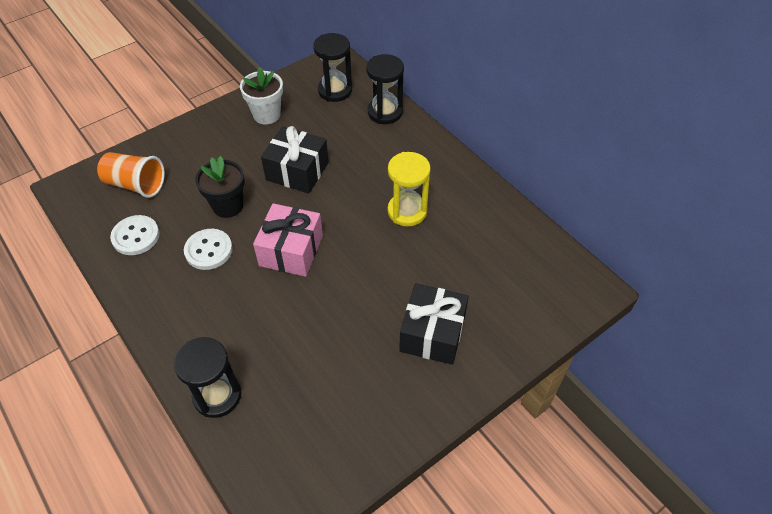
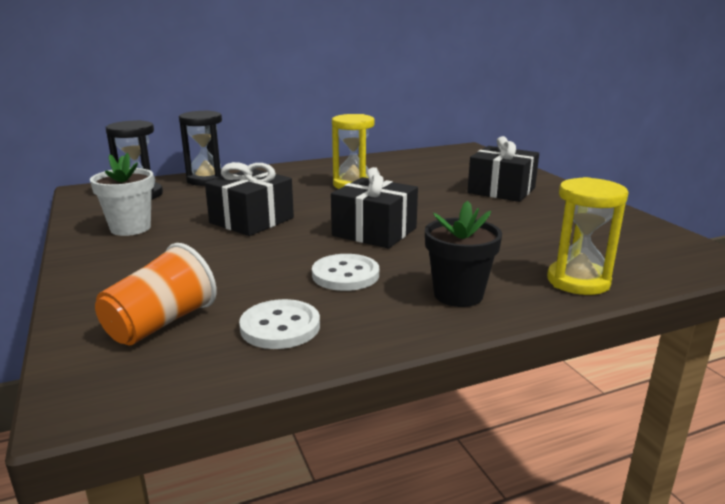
camera: 75 degrees left, 30 degrees down
black hourglass [174,337,241,418] -> yellow hourglass [547,177,629,295]
black flower pot [195,156,245,218] -> black flower pot moved to [425,201,502,307]
pink gift [253,203,323,277] -> black gift [331,167,418,248]

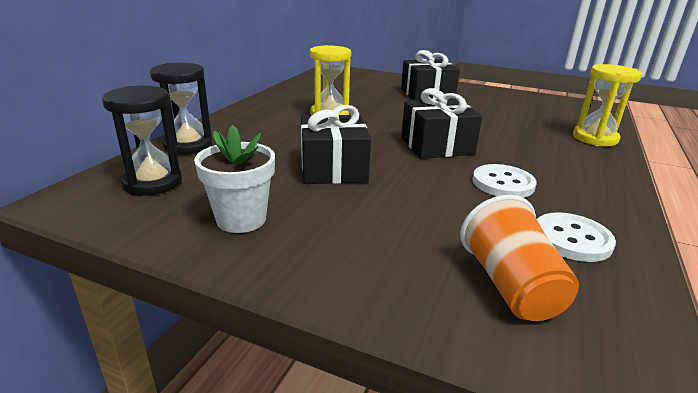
camera: 45 degrees left, 5 degrees up
black flower pot [425,201,502,307] -> none

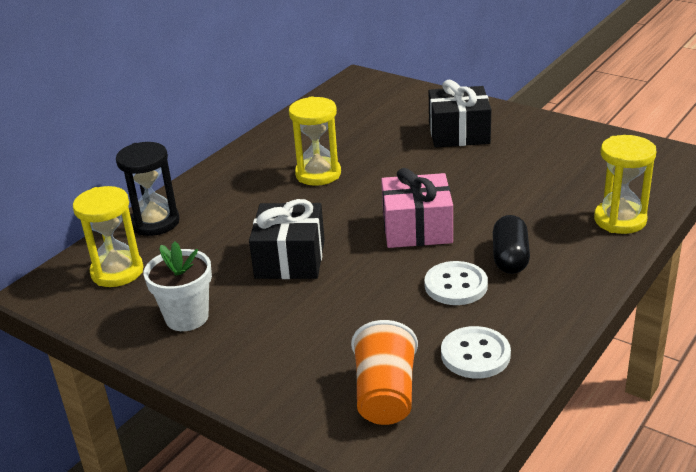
camera: 15 degrees right, 5 degrees up
black hourglass [102,86,182,196] -> yellow hourglass [73,186,144,287]
black gift [401,88,482,159] -> pink gift [381,168,453,248]
none -> black capsule [493,215,530,274]

